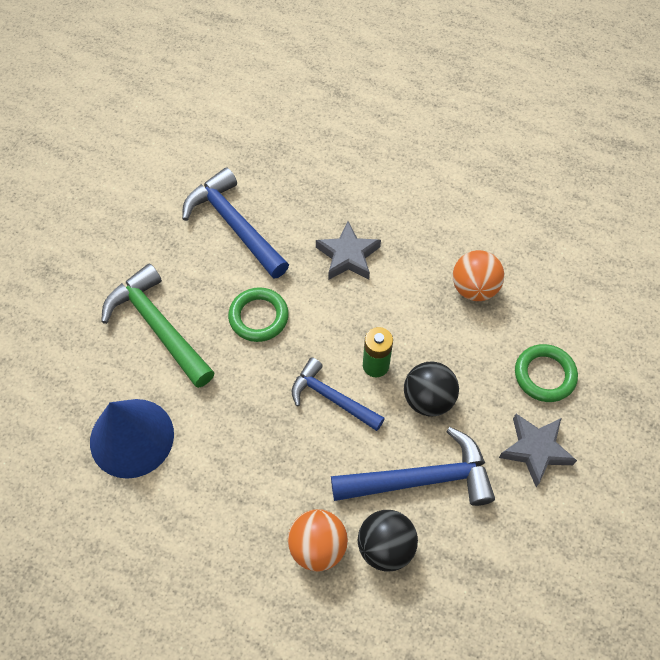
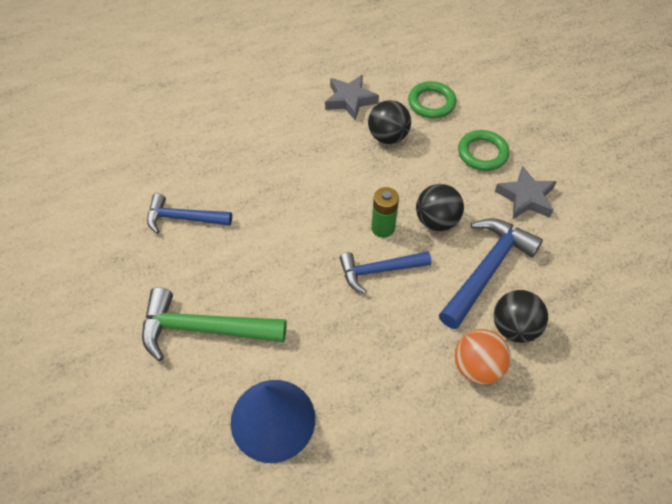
camera: 45 degrees left, 5 degrees down
blue hammer [182,167,289,279] -> blue hammer [147,193,232,234], size x0.66
green ring [228,287,289,342] -> green ring moved to [408,81,456,119]
grey star [316,221,381,280] -> grey star moved to [325,75,379,121]
orange ball [453,250,504,301] -> black ball [368,100,411,144]

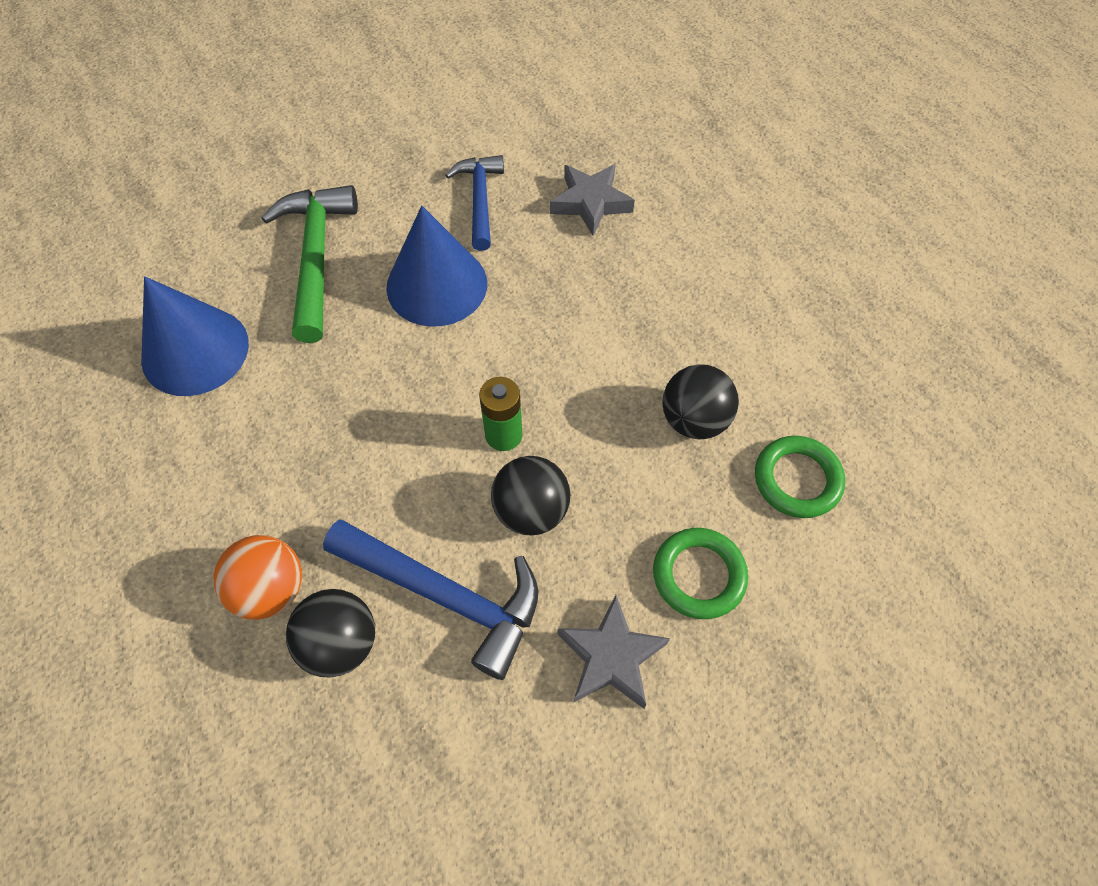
camera: 80 degrees right, 5 degrees up
grey star [325,75,379,121] -> grey star moved to [550,164,635,236]
blue hammer [339,251,431,294] -> none
none -> blue cone [386,206,487,327]

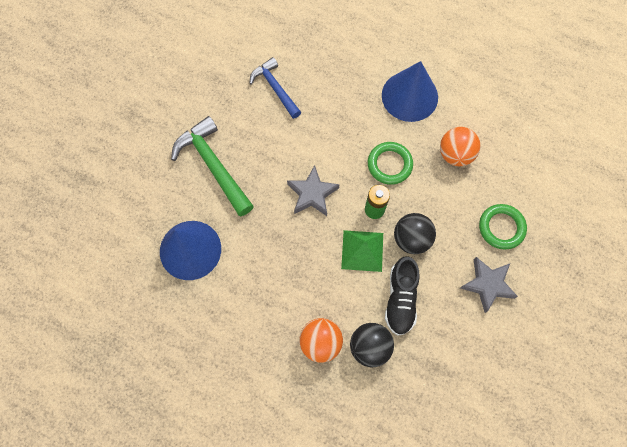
camera: 30 degrees left, 10 degrees up
blue hammer [323,519,538,680] -> black shoe [385,256,420,336]
blue cone [386,206,487,327] -> blue cone moved to [382,61,438,122]
grey star [550,164,635,236] -> grey star moved to [287,165,339,216]
black ball [663,364,739,439] -> orange ball [440,127,481,166]
green ring [755,436,845,518] -> green ring moved to [368,142,413,185]
none -> green pyramid [341,230,383,272]

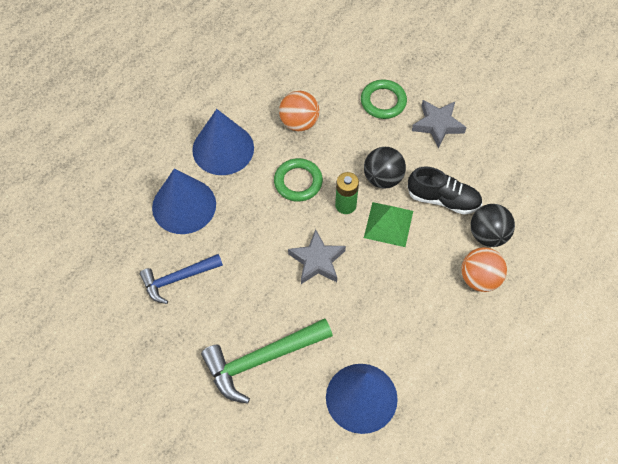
camera: 80 degrees left, 10 degrees down
none -> blue cone [152,169,216,234]

